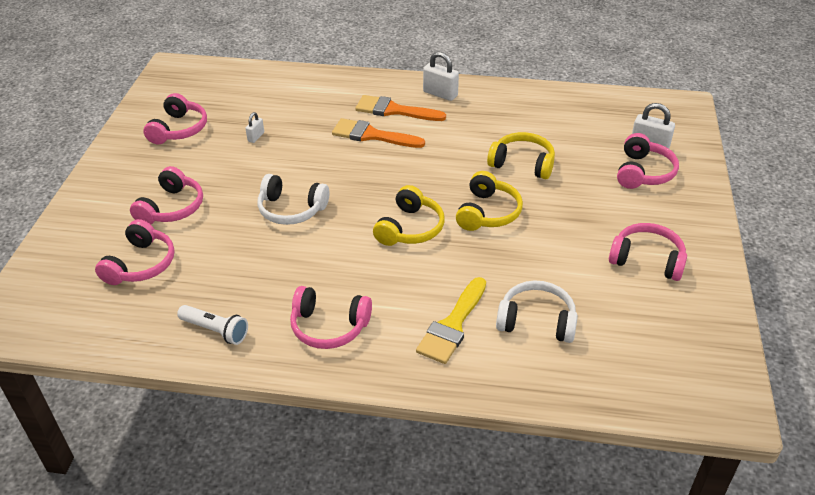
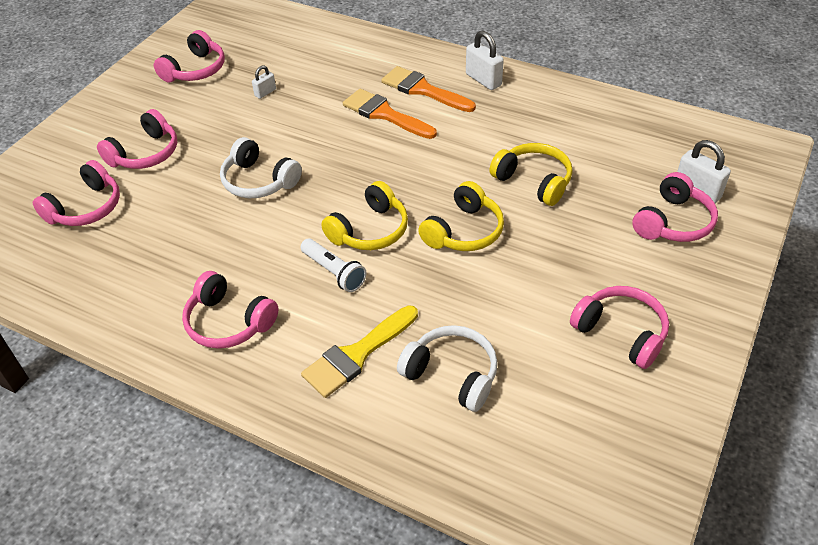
camera: 20 degrees right, 5 degrees up
white flashlight [177,305,248,345] -> white flashlight moved to [300,239,367,292]

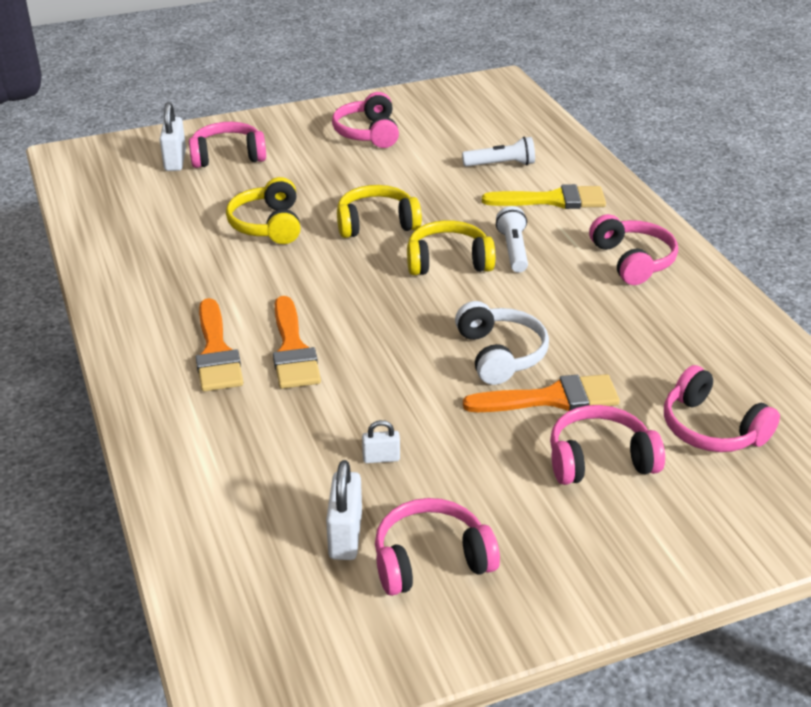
camera: 140 degrees left, 10 degrees down
pink headphones [32,160,120,226] -> pink headphones turned 120 degrees counterclockwise [664,365,780,452]
white headphones [397,325,498,412] -> white flashlight [462,137,535,167]
white padlock [466,31,504,90] -> white padlock moved to [326,460,362,560]
none -> orange brush [463,374,620,412]

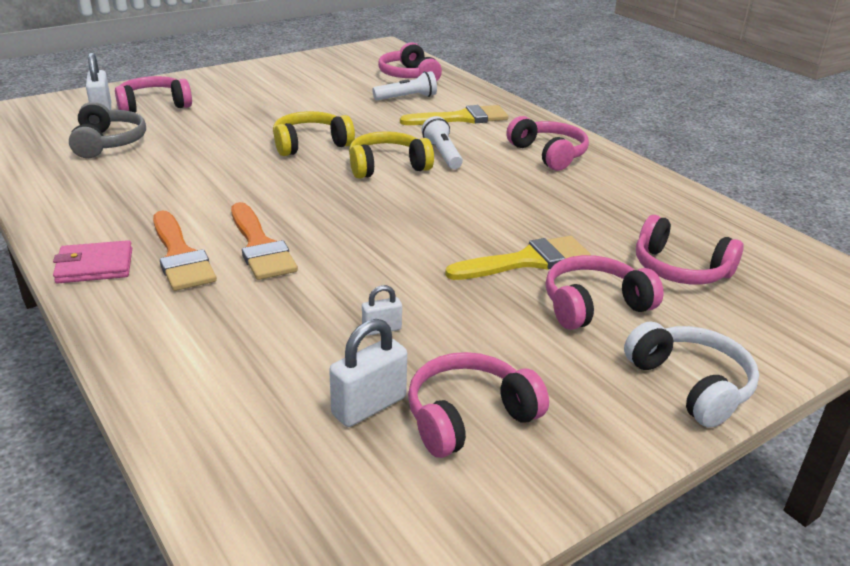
camera: 15 degrees left, 5 degrees down
yellow headphones [226,177,301,244] -> none
white padlock [326,460,362,560] -> white padlock turned 60 degrees clockwise [329,319,407,427]
pink headphones [332,92,399,148] -> pink headphones moved to [378,42,442,82]
white headphones [455,301,549,385] -> white headphones moved to [624,321,759,428]
orange brush [463,374,620,412] -> yellow brush [445,236,591,280]
none -> pink wallet [53,240,132,284]
none -> grey headphones [69,102,146,158]

